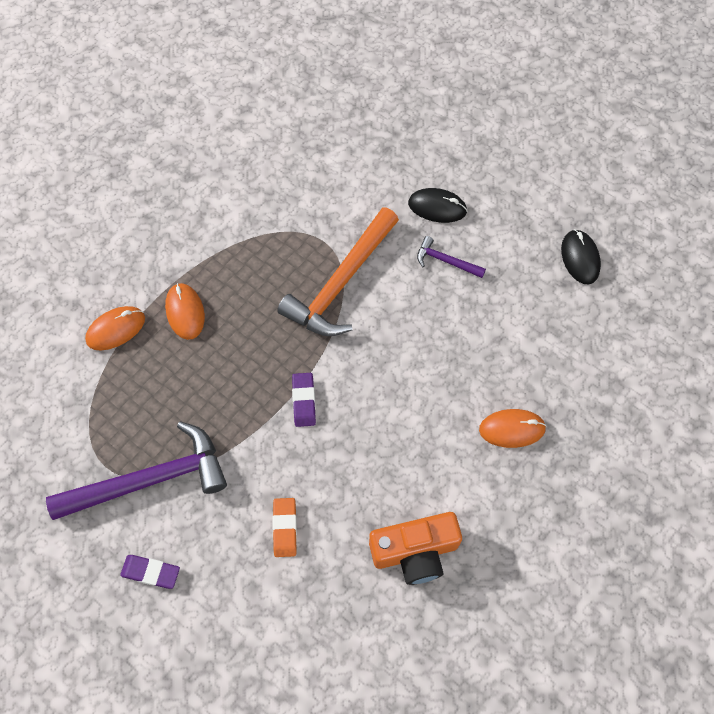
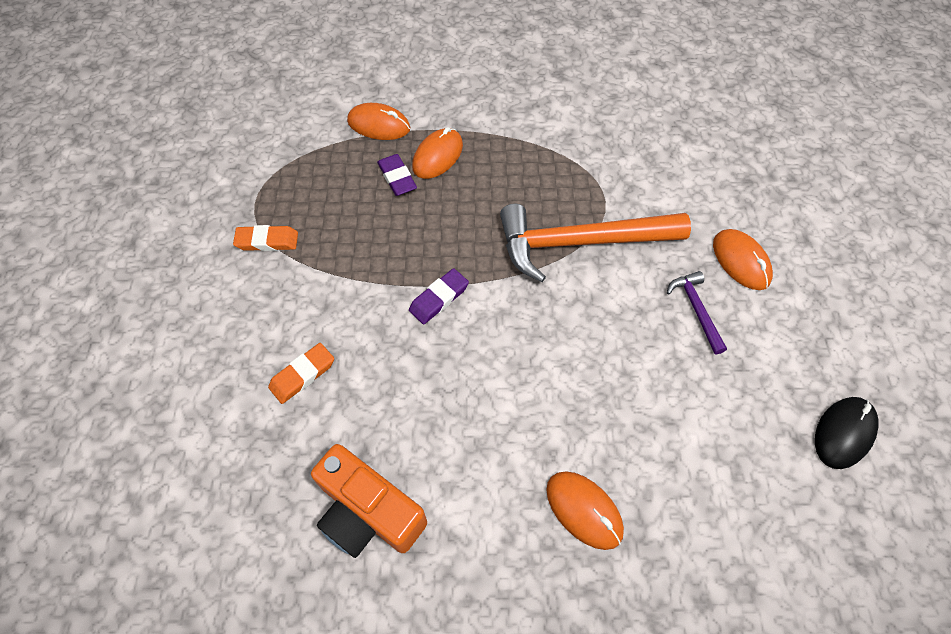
camera: 50 degrees right, 5 degrees down
purple hammer [46,421,227,520] -> orange eraser [233,225,298,251]
purple eraser [120,555,180,589] -> purple eraser moved to [377,154,417,196]
black mouse [408,188,467,223] -> orange mouse [713,229,773,290]

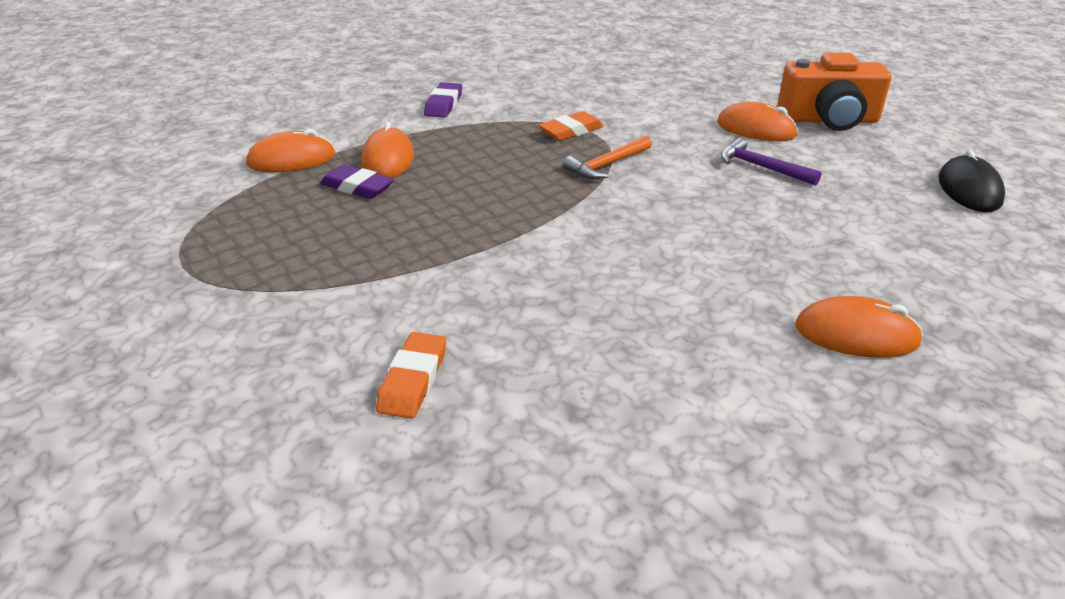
camera: 35 degrees left, 25 degrees down
orange eraser [233,225,298,251] -> orange eraser moved to [538,111,603,141]
orange camera [311,444,427,558] -> orange camera moved to [777,53,891,131]
purple eraser [409,268,469,324] -> purple eraser moved to [424,82,462,118]
orange hammer [500,204,691,282] -> orange hammer [563,136,652,179], size x0.46

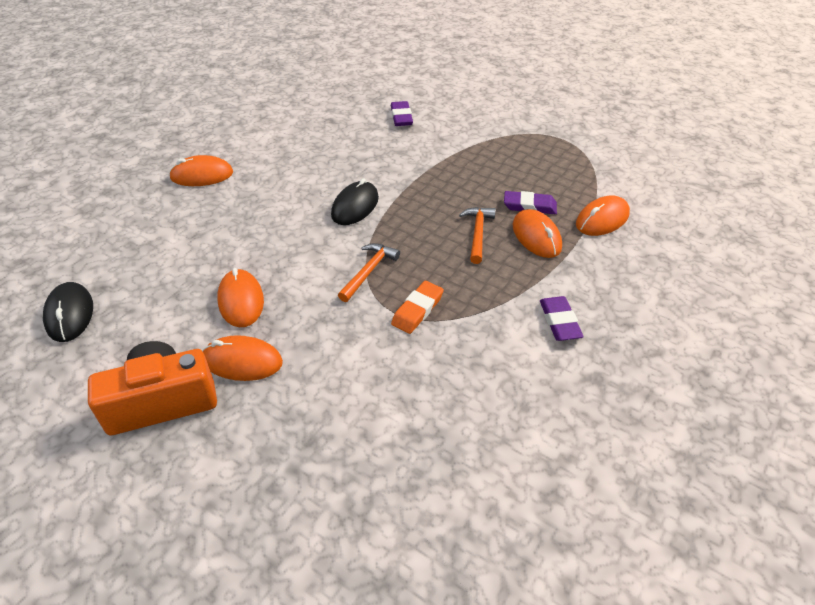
camera: 160 degrees right, 10 degrees up
orange eraser [376,332,446,419] -> purple eraser [391,101,413,126]
purple hammer [721,138,822,186] -> orange mouse [217,268,264,327]
none -> black mouse [331,178,379,225]
none -> orange hammer [459,207,496,264]

